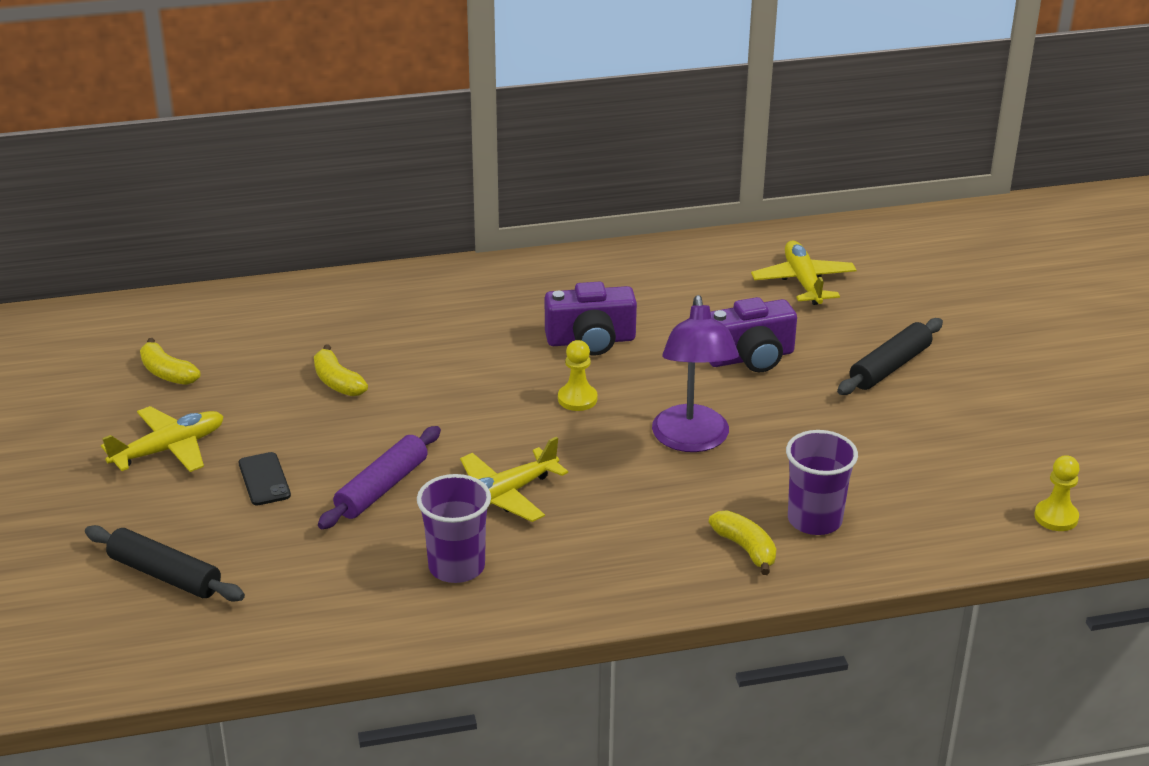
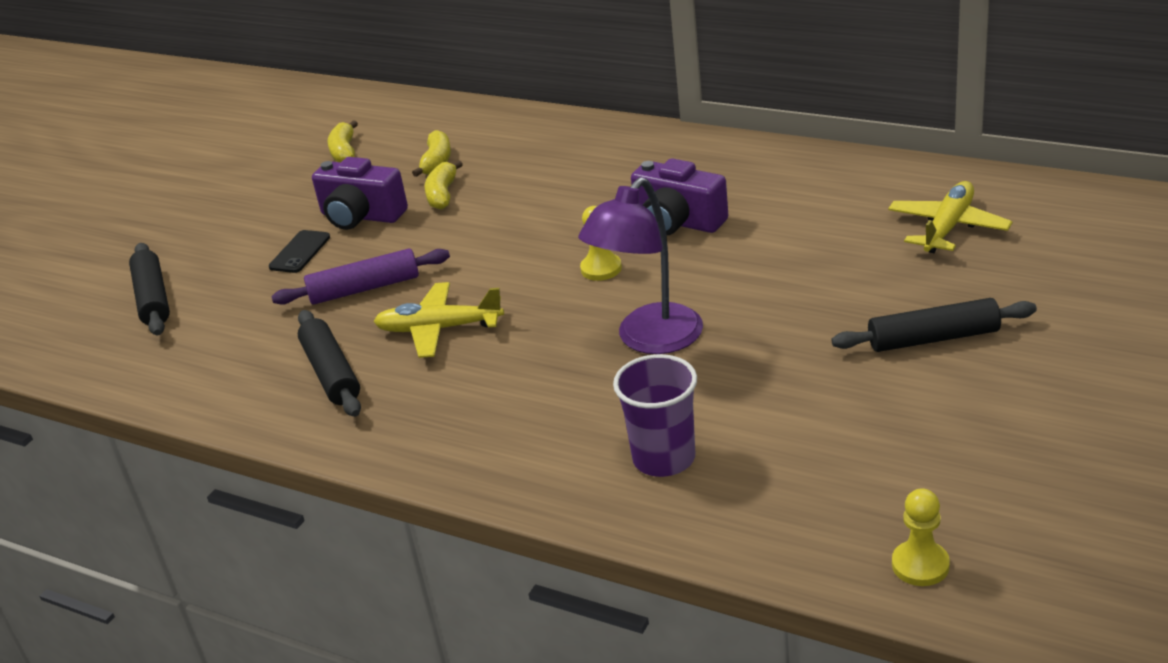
camera: 45 degrees right, 0 degrees up
yellow plane [101,406,224,472] -> none
purple cup [417,474,491,583] -> black rolling pin [298,310,361,417]
purple camera [709,297,797,372] -> purple camera moved to [312,157,408,230]
yellow banana [709,510,776,575] -> yellow banana moved to [412,130,451,177]

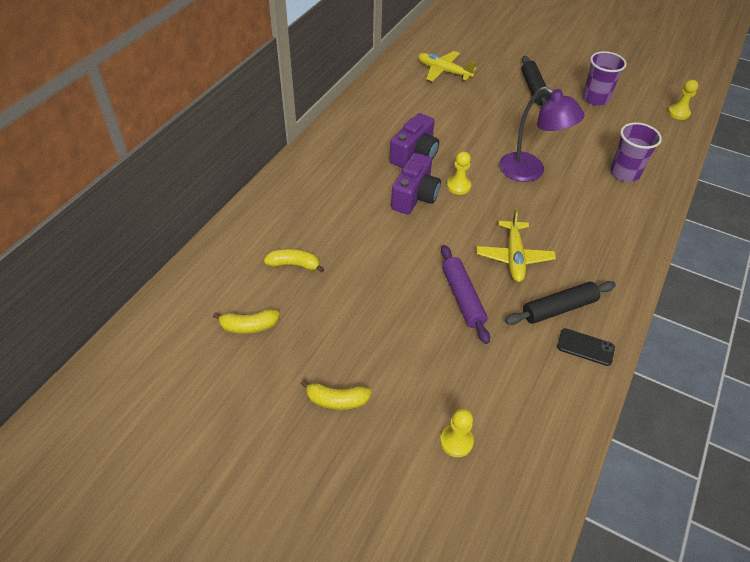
camera: 95 degrees left, 15 degrees up
black rolling pin [129,243,170,335] -> yellow pawn [440,408,474,457]
black phone [269,230,330,273] -> black phone moved to [557,328,615,366]
purple camera [312,157,408,230] -> purple camera moved to [391,153,441,215]
yellow banana [424,160,463,210] -> yellow banana moved to [301,380,371,410]
none -> purple cup [583,51,627,106]

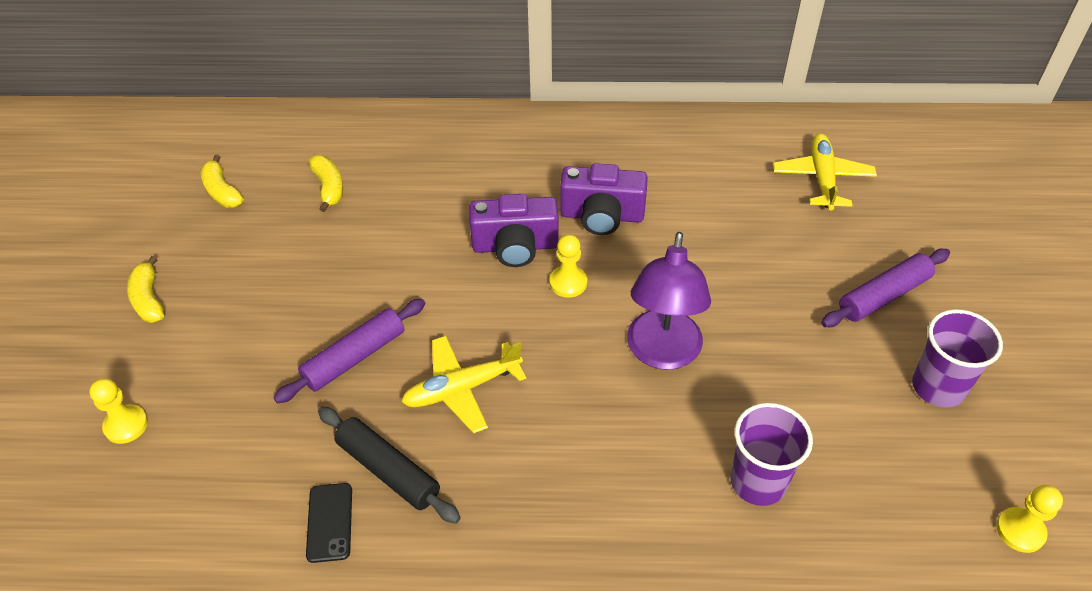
camera: 65 degrees right, 0 degrees up
black rolling pin [521,56,550,105] -> purple rolling pin [821,249,950,327]

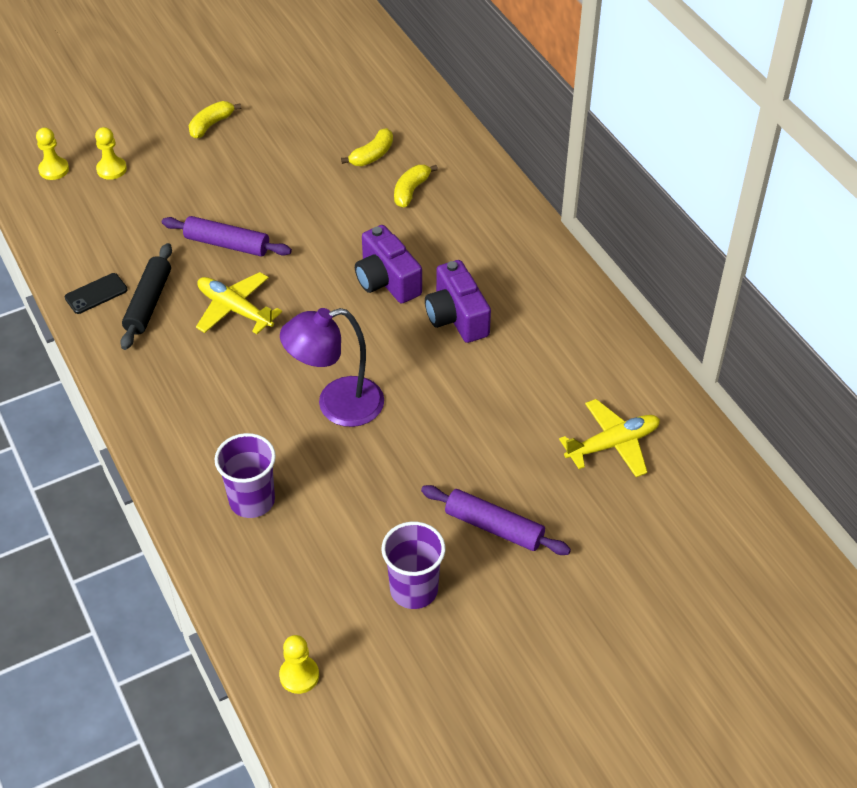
camera: 60 degrees right, 0 degrees up
yellow banana [201,155,244,208] -> yellow banana moved to [394,165,438,208]
yellow pawn [550,234,587,298] -> yellow pawn moved to [36,128,69,180]

